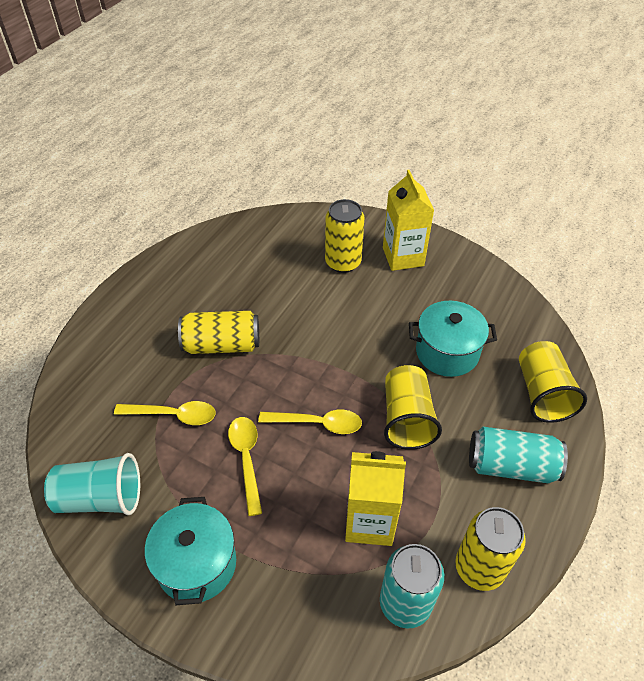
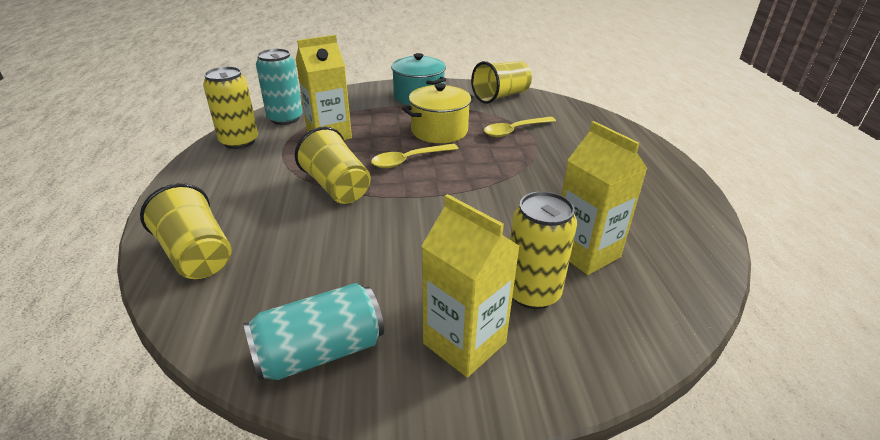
camera: 145 degrees right, 15 degrees down
turquoise cup [44,453,140,515] -> yellow cup [471,61,532,104]
yellow can [178,311,259,354] -> none
yellow spoon [228,417,262,516] -> yellow pot [402,83,476,143]
turquoise pot [409,301,497,377] -> none
turquoise can [469,427,568,483] -> turquoise can moved to [244,283,384,381]
none -> yellow carton [562,121,648,275]

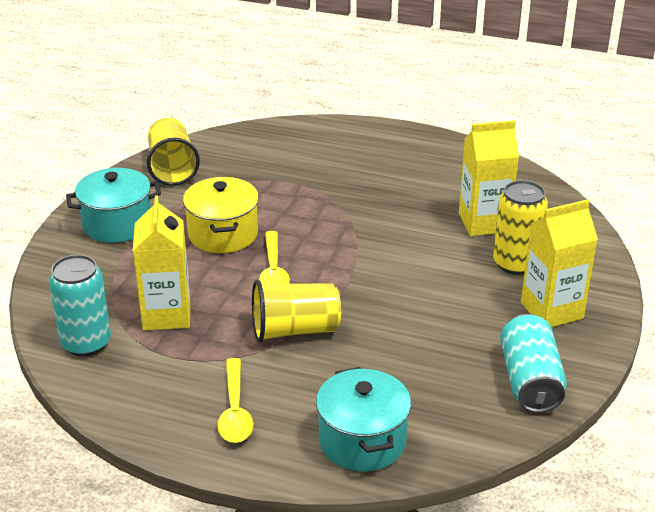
camera: 65 degrees left, 0 degrees up
yellow cup [140,183,232,279] -> turquoise pot [316,367,411,472]
yellow can [203,66,258,149] -> none
yellow spoon [484,117,556,137] -> yellow spoon moved to [217,358,253,443]

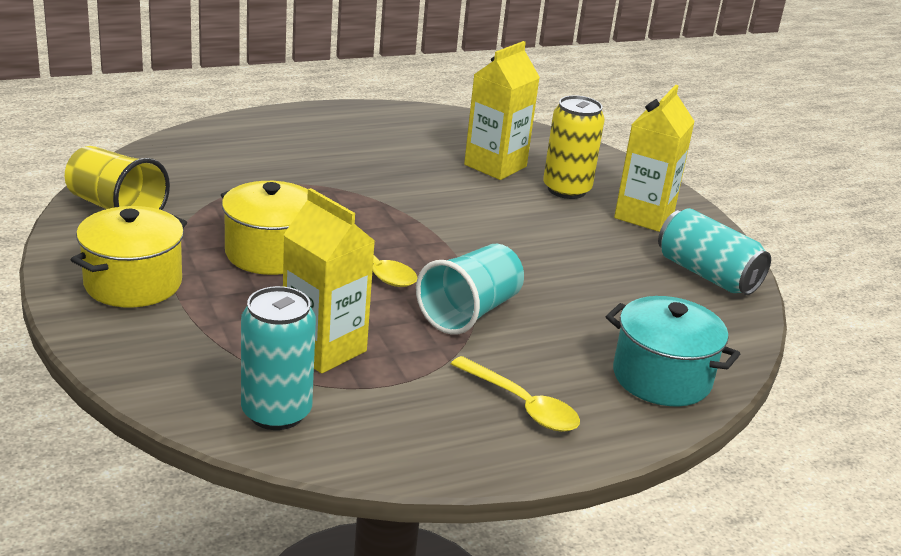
camera: 45 degrees left, 5 degrees down
turquoise pot [66,168,161,243] -> yellow pot [71,206,187,308]
yellow cup [252,279,341,343] -> turquoise cup [416,244,524,335]

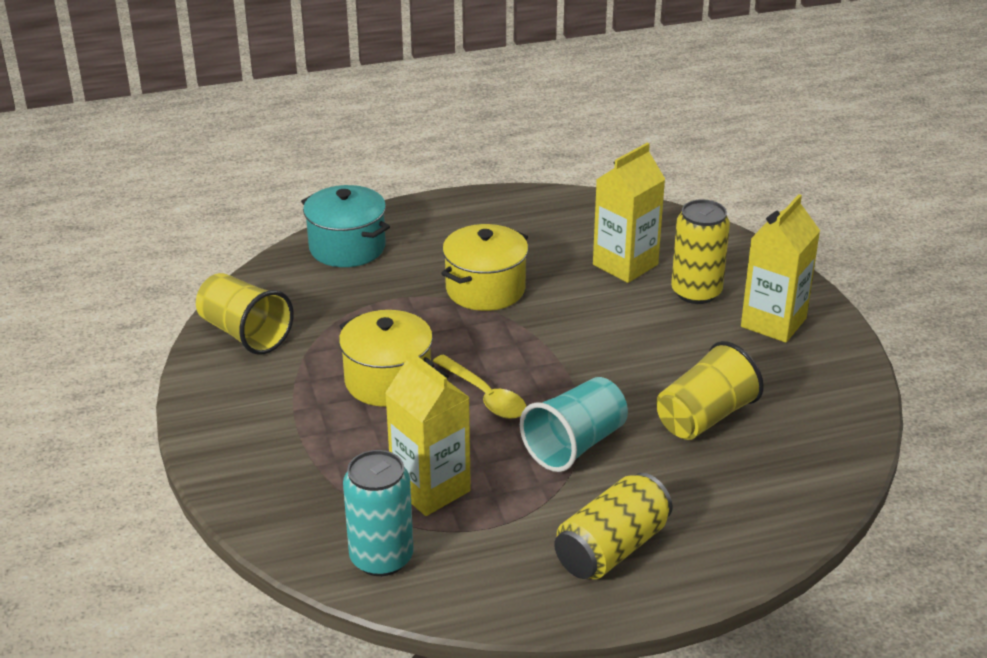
camera: 10 degrees right, 5 degrees up
yellow pot [71,206,187,308] -> yellow pot moved to [441,224,528,311]
yellow spoon [451,356,580,432] -> yellow can [554,473,673,579]
turquoise pot [606,296,740,406] -> turquoise pot moved to [301,185,390,267]
turquoise can [658,208,771,295] -> none
none -> yellow cup [656,341,764,440]

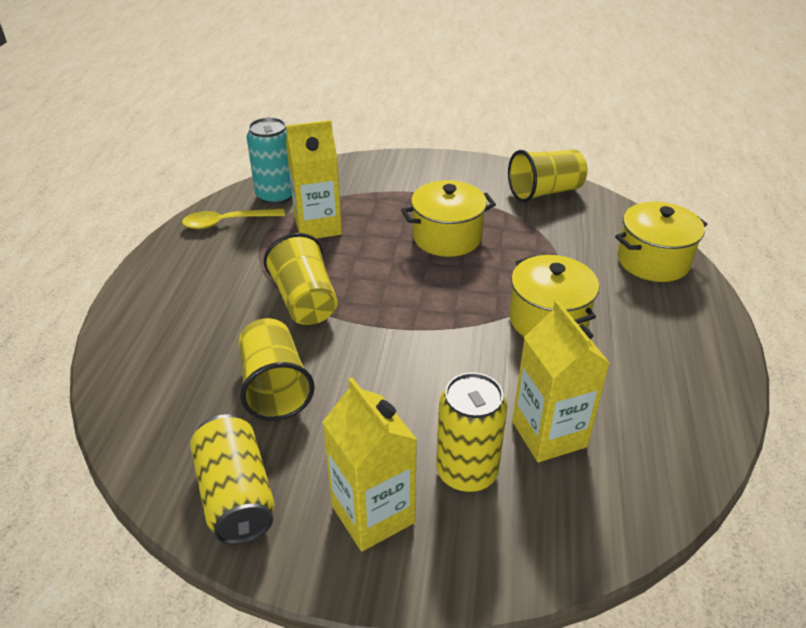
camera: 115 degrees right, 5 degrees up
turquoise pot [301,185,390,267] -> yellow pot [615,202,707,282]
yellow spoon [433,354,526,419] -> yellow spoon moved to [182,209,285,229]
turquoise cup [520,377,628,472] -> yellow cup [263,233,338,325]
yellow can [554,473,673,579] -> yellow can moved to [190,414,275,545]

